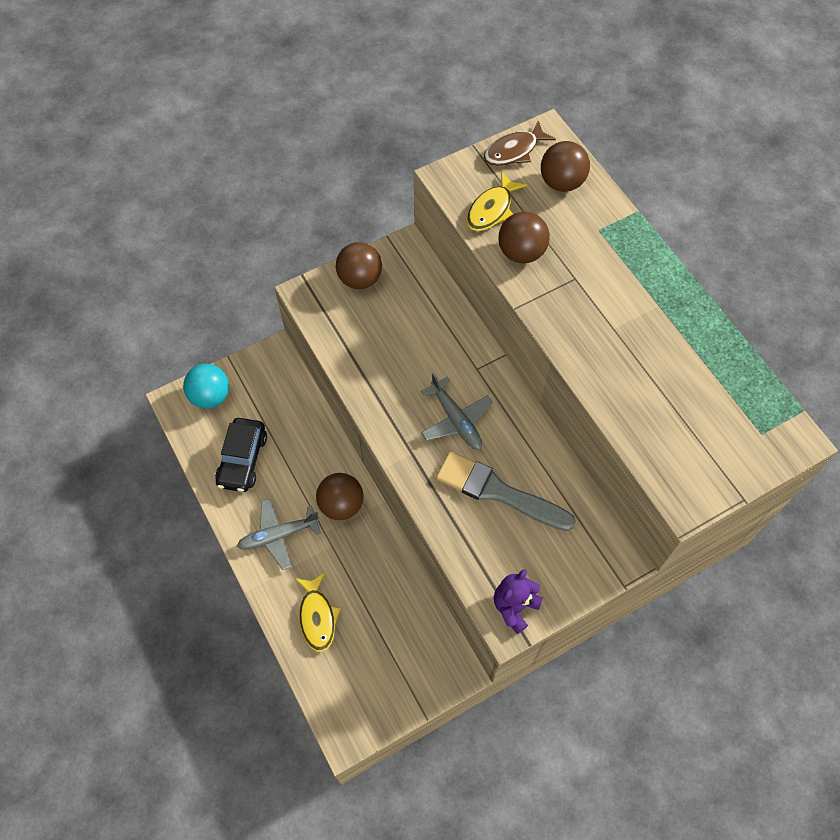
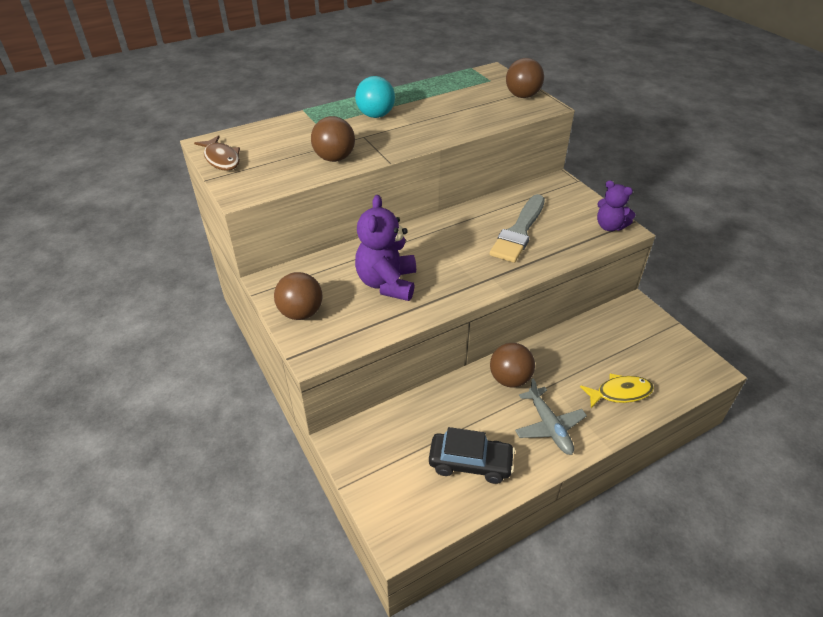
camera: 90 degrees left, 20 degrees down
turquoise ball [183,364,229,409] -> turquoise ball moved to [355,76,395,118]
grey plane [421,373,493,450] -> none
yellow fish [466,172,527,231] -> none
brown ball [541,141,590,192] -> brown ball moved to [506,58,544,98]
none -> purple teddy bear [355,195,416,301]

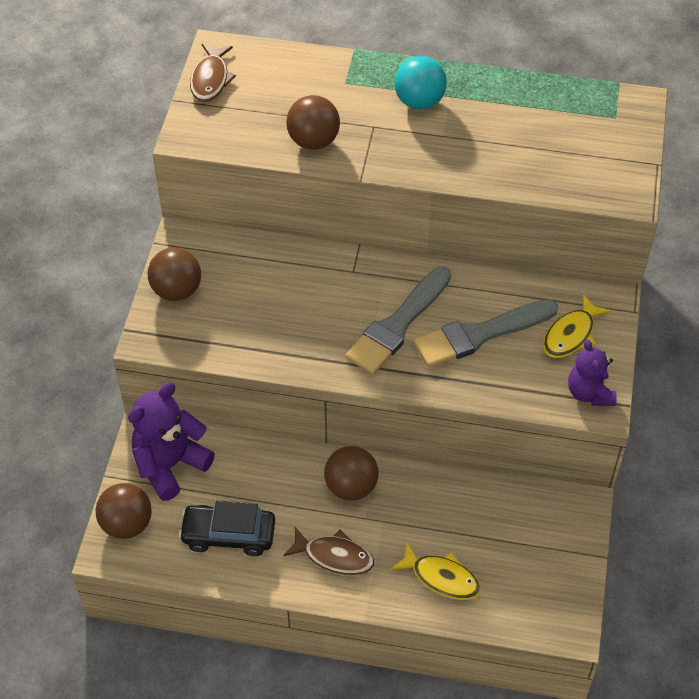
camera: 40 degrees right, 10 degrees up
purple teddy bear [355,195,416,301] -> purple teddy bear moved to [128,382,215,501]
black car [429,427,515,484] -> black car turned 135 degrees clockwise [179,500,275,556]
brown ball [506,58,544,98] -> brown ball moved to [96,483,152,539]
grey plane [515,378,587,455] -> brown fish [283,527,374,575]
none -> grey brush [345,266,451,374]
none -> yellow fish [543,294,611,358]

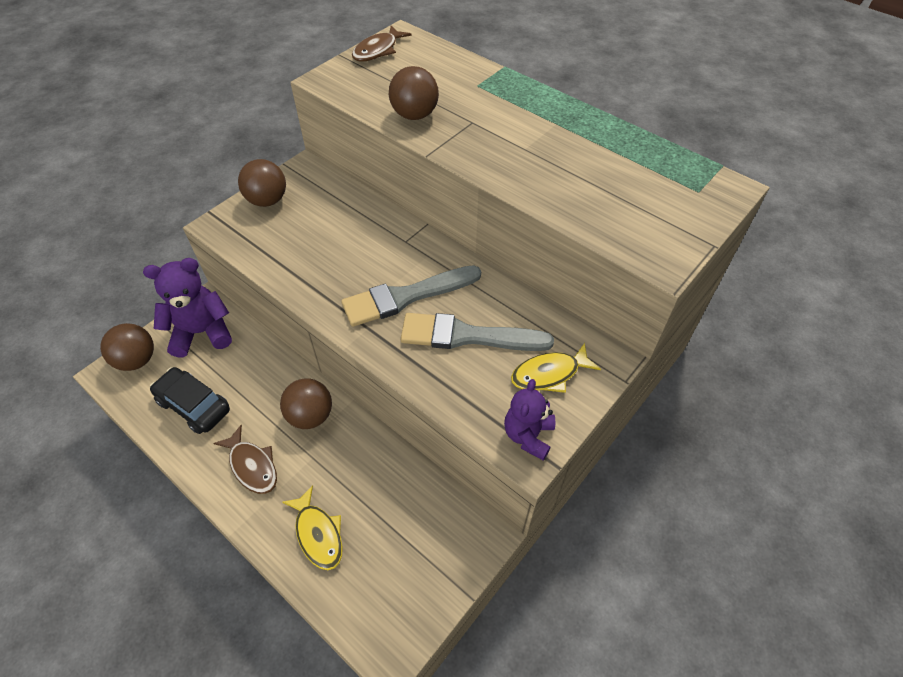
camera: 30 degrees right, 0 degrees up
turquoise ball [394,56,447,109] -> none

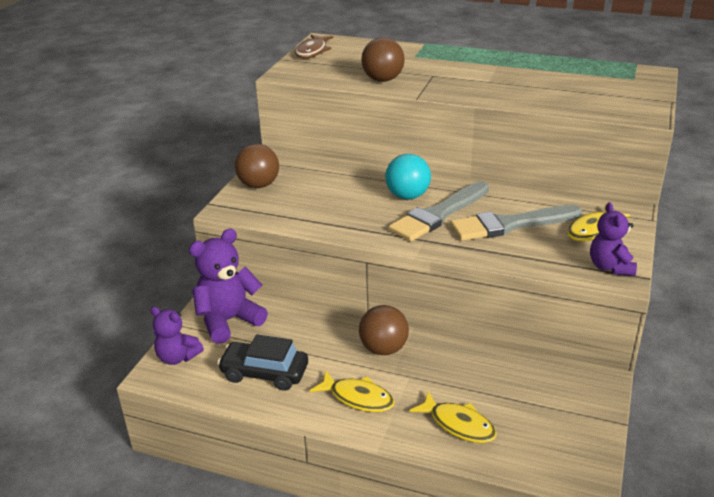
camera: 20 degrees left, 20 degrees down
brown ball [100,323,154,371] -> purple teddy bear [150,307,204,365]
brown fish [213,425,277,494] -> yellow fish [310,371,395,412]
none -> turquoise ball [385,154,431,199]

